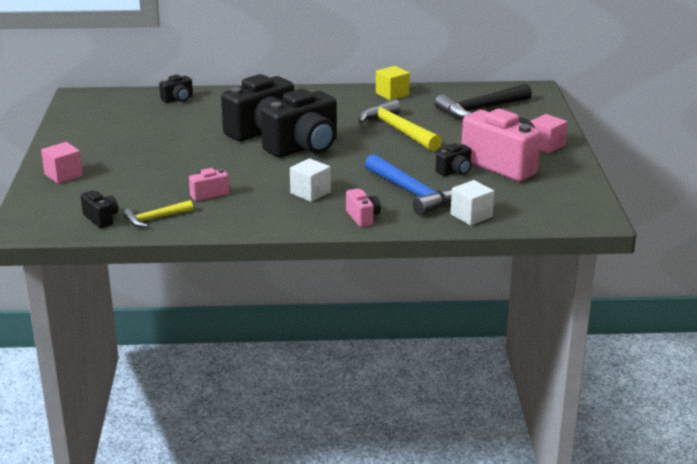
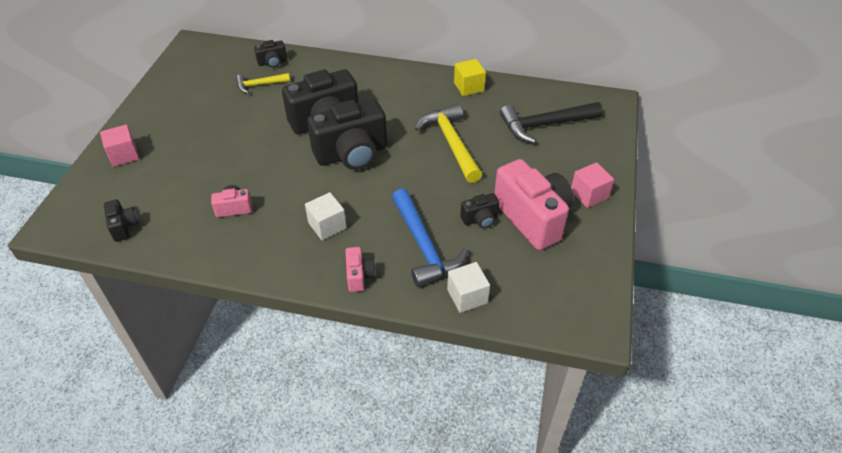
camera: 15 degrees right, 20 degrees up
yellow hammer [123,200,193,227] -> yellow hammer moved to [236,73,290,94]

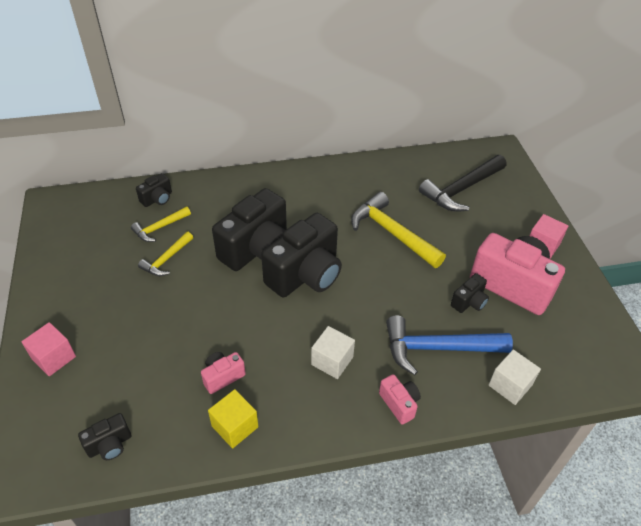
camera: 25 degrees left, 0 degrees up
black camera [104,199,138,242] -> black camera turned 105 degrees clockwise [78,413,131,460]
blue hammer [392,189,468,287] -> blue hammer turned 135 degrees clockwise [386,315,513,375]
yellow cube [454,59,486,96] -> yellow cube moved to [208,389,259,449]
none -> yellow hammer [138,232,193,276]

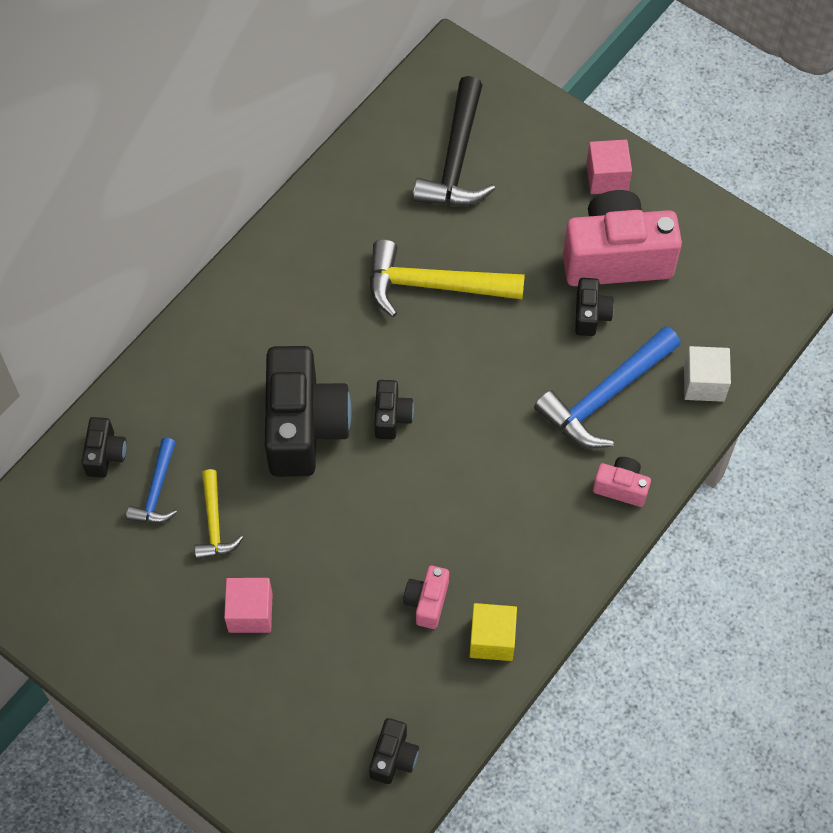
camera: 40 degrees left, 15 degrees up
pink cube [21,322,76,376] -> pink cube moved to [224,578,273,633]
yellow hammer [131,207,191,242] -> blue hammer [126,438,177,523]
black camera [261,213,342,297] -> black camera [374,380,414,439], size x0.46
white cube [311,326,355,379] -> none

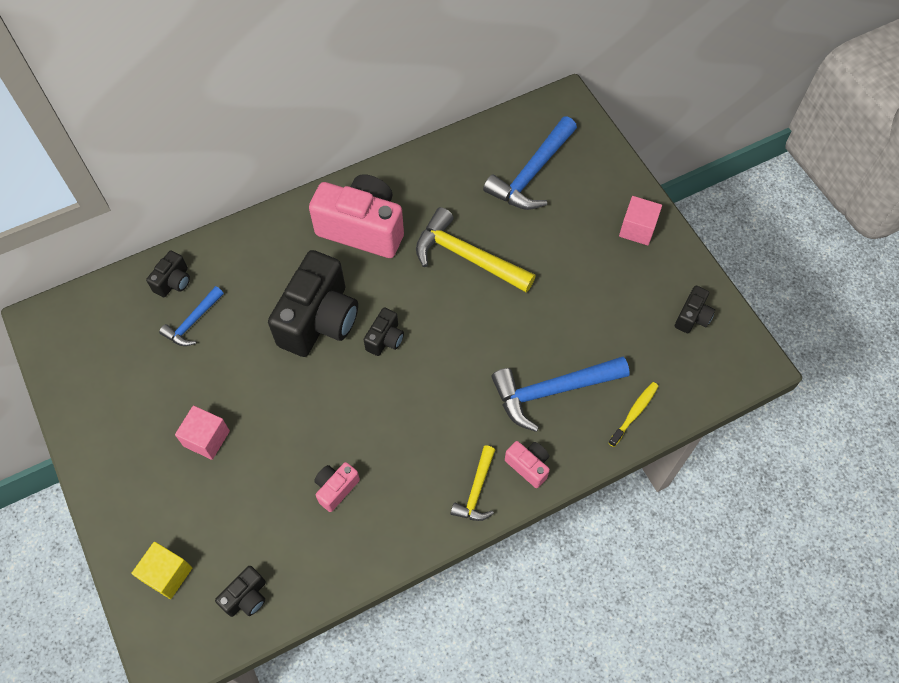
camera: 25 degrees right, 0 degrees up
yellow hammer [194,469,243,559] -> yellow hammer moved to [451,446,495,521]
black hammer [413,76,495,205] -> blue hammer [483,116,577,210]
yellow cube [469,603,517,661] -> yellow cube moved to [131,542,192,599]
pink camera [563,190,682,286] -> pink camera moved to [309,174,404,258]
black camera [575,278,614,336] -> black camera moved to [675,286,715,333]
white cube [684,346,731,402] -> yellow toothbrush [608,382,658,447]

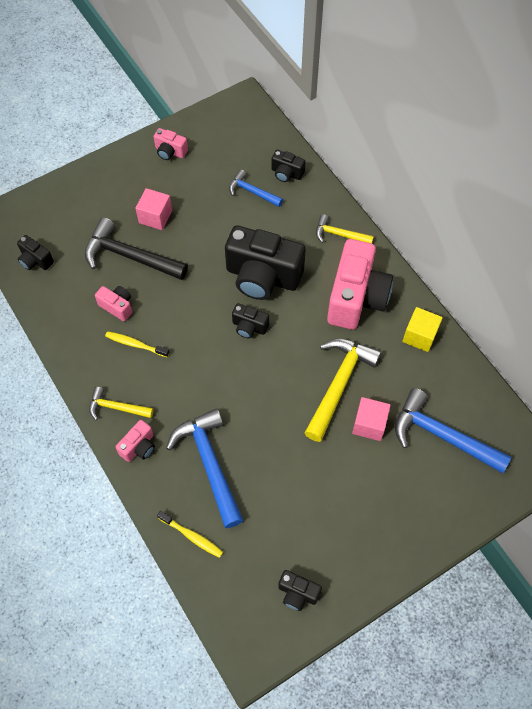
camera: 85 degrees right, 0 degrees up
yellow cube [131,542,192,599] -> yellow cube moved to [402,307,443,352]
pink cube [619,196,662,246] -> pink cube moved to [352,397,390,441]
none -> black hammer [85,217,188,280]
none -> yellow toothbrush [105,331,170,357]
none -> pink camera [154,128,188,160]
none -> yellow hammer [316,214,374,243]

